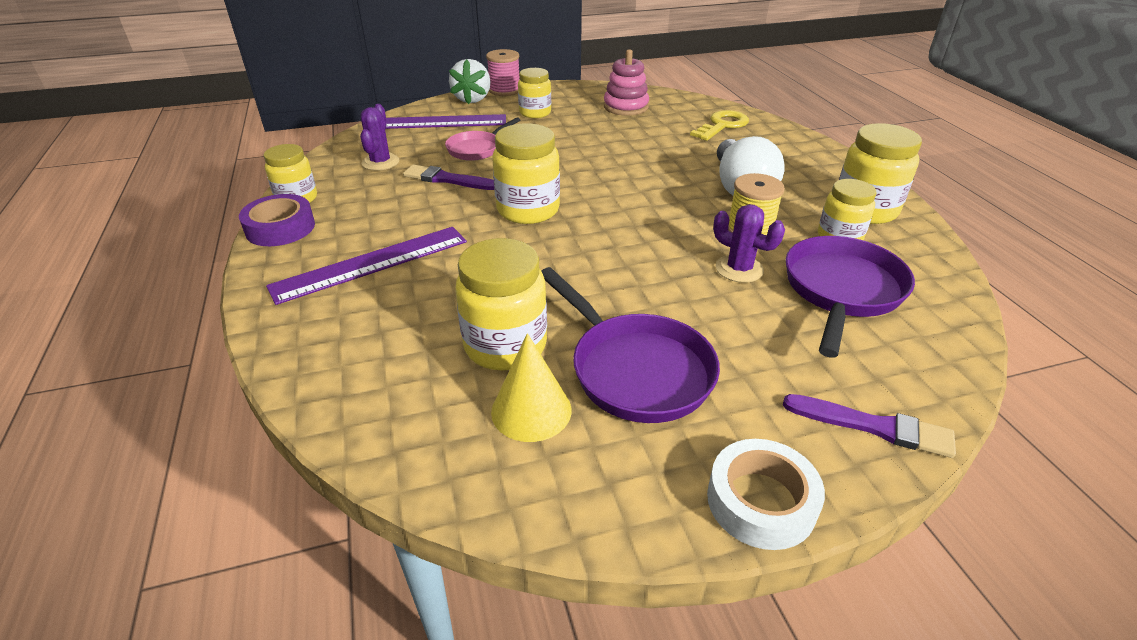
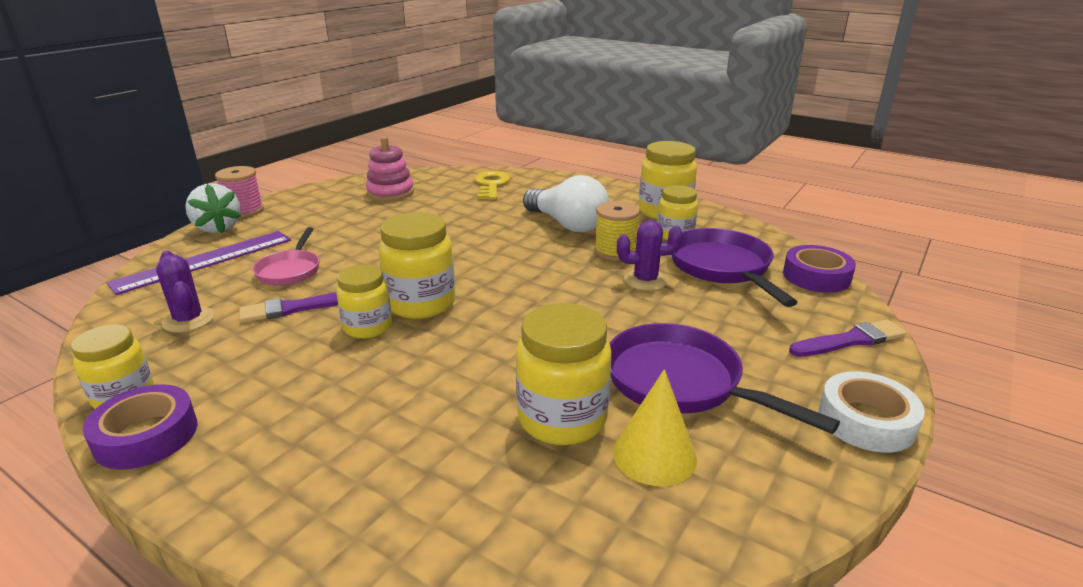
camera: 40 degrees left, 10 degrees down
purple ruler [266,227,467,305] -> none
yellow jar [518,68,551,118] -> yellow jar moved to [336,264,392,339]
purple pan [541,267,720,423] -> purple pan turned 150 degrees counterclockwise [609,323,840,434]
none -> purple tape [783,245,856,293]

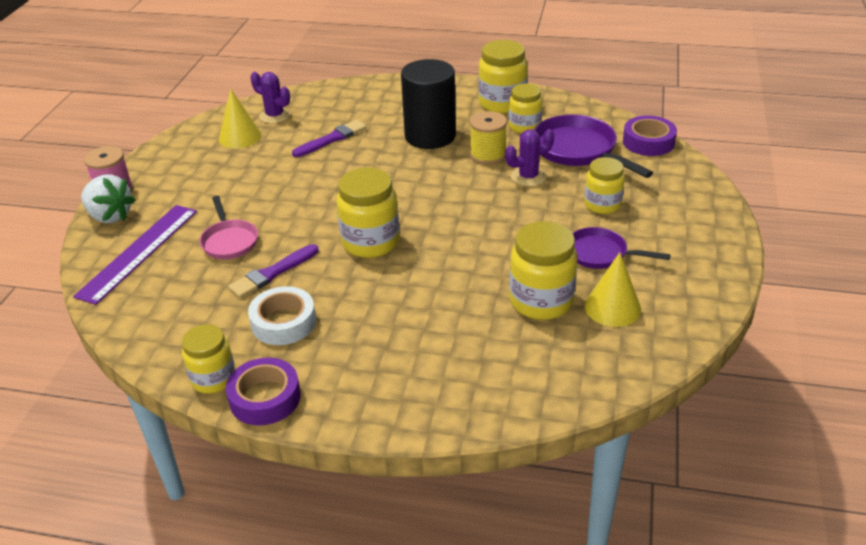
camera: 20 degrees left, 10 degrees up
purple cactus [156,251,214,333] -> purple cactus moved to [250,72,291,124]
yellow jar [336,264,392,339] -> yellow jar moved to [584,157,625,214]
pink stacking toy [366,137,414,201] -> yellow cone [219,89,262,149]
yellow key [475,171,510,200] -> none
white light bulb [523,175,609,232] -> black cylinder [401,59,456,149]
purple pan [609,323,840,434] -> purple pan [572,227,671,269], size x0.62
purple brush [789,320,907,357] -> purple brush moved to [292,120,367,157]
white tape [819,371,925,452] -> white tape moved to [248,286,316,345]

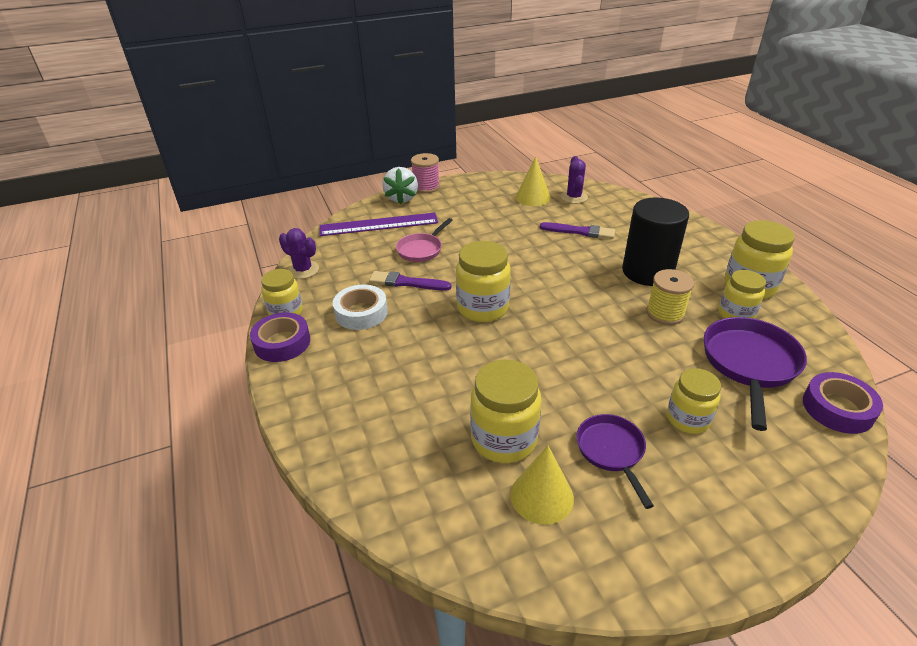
camera: 55 degrees right, 0 degrees up
purple cactus [505,129,554,187] -> purple cactus moved to [279,228,319,279]

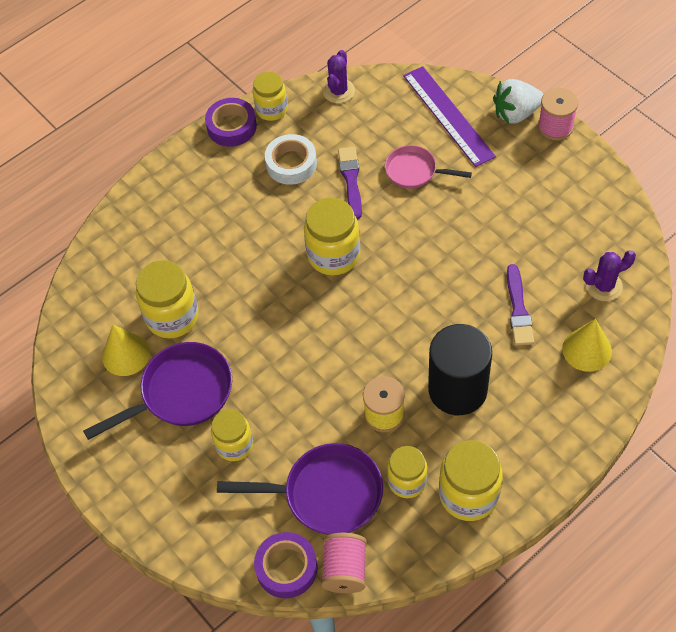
camera: 75 degrees right, 20 degrees up
yellow cone [516,156,551,206] -> yellow cone moved to [562,319,612,372]
purple pan [576,414,654,509] -> purple pan [83,342,232,440], size x1.62
none -> pink spool [321,533,367,593]

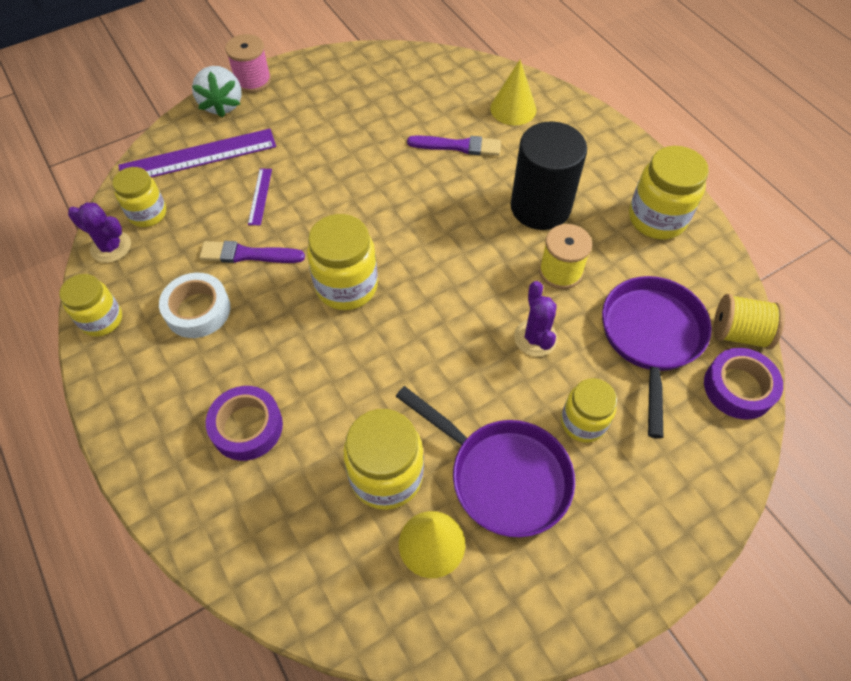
camera: 85 degrees left, 0 degrees up
purple pan [83,342,232,440] -> purple pan turned 150 degrees clockwise [396,386,575,537]
purple tape [205,98,257,147] -> purple tape moved to [206,386,283,461]
pink spool [321,533,367,593] -> yellow spool [713,294,785,349]
pink pan [385,145,472,189] -> purple ruler [248,169,272,226]
yellow jar [387,446,428,498] -> yellow jar moved to [112,167,166,227]
purple cactus [583,250,636,301] -> purple cactus moved to [514,281,558,357]

